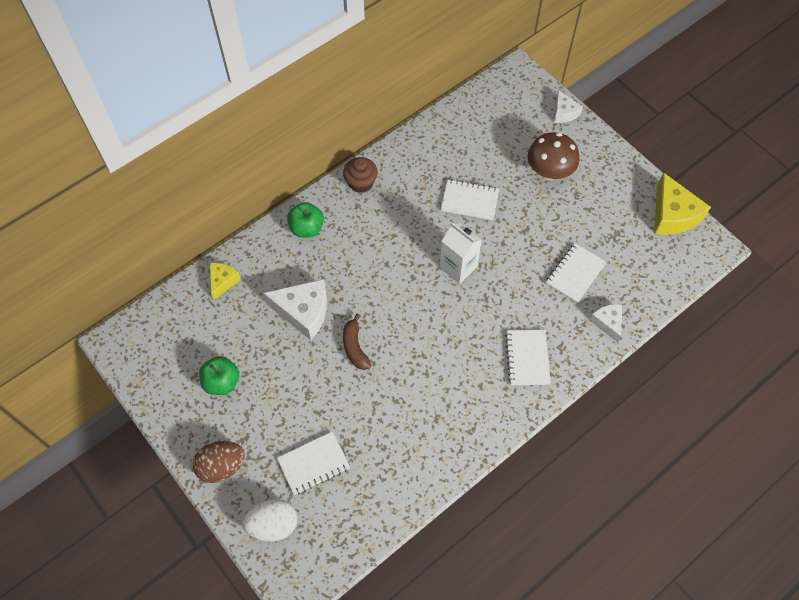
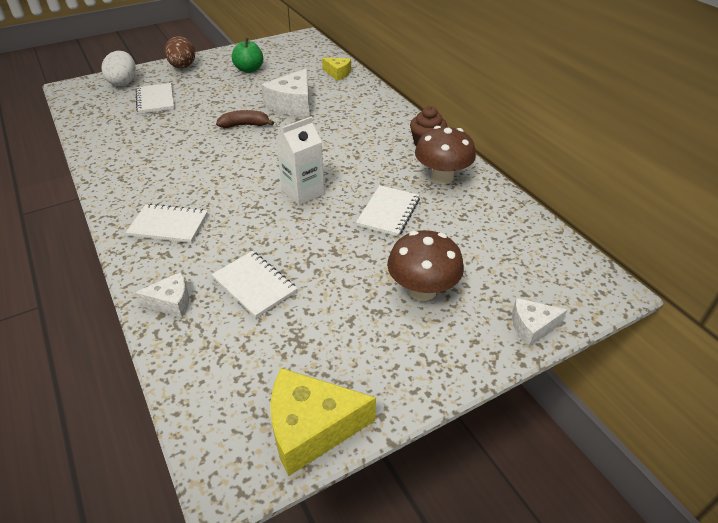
camera: 100 degrees right, 20 degrees down
green apple [287,202,324,237] -> none
none -> brown mushroom [415,126,476,184]

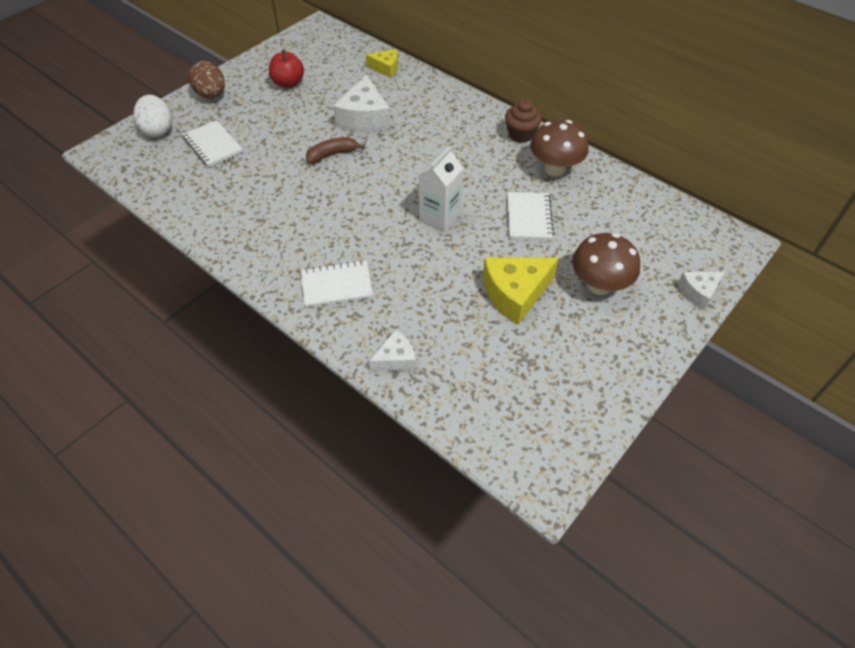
camera: 20 degrees left, 10 degrees up
white notebook [211,251,297,318] -> none
green apple [232,38,263,73] -> red apple [269,49,304,88]
yellow cheese [271,368,376,476] -> yellow cheese moved to [483,258,559,325]

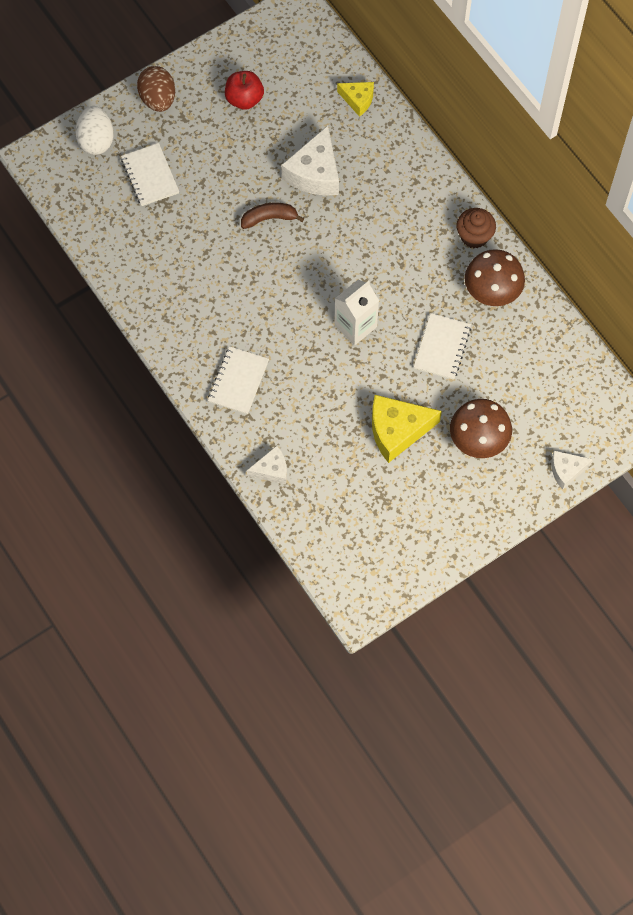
camera: 15 degrees right, 15 degrees up
white notebook [301,260,373,307] -> white notebook turned 75 degrees counterclockwise [208,346,269,414]

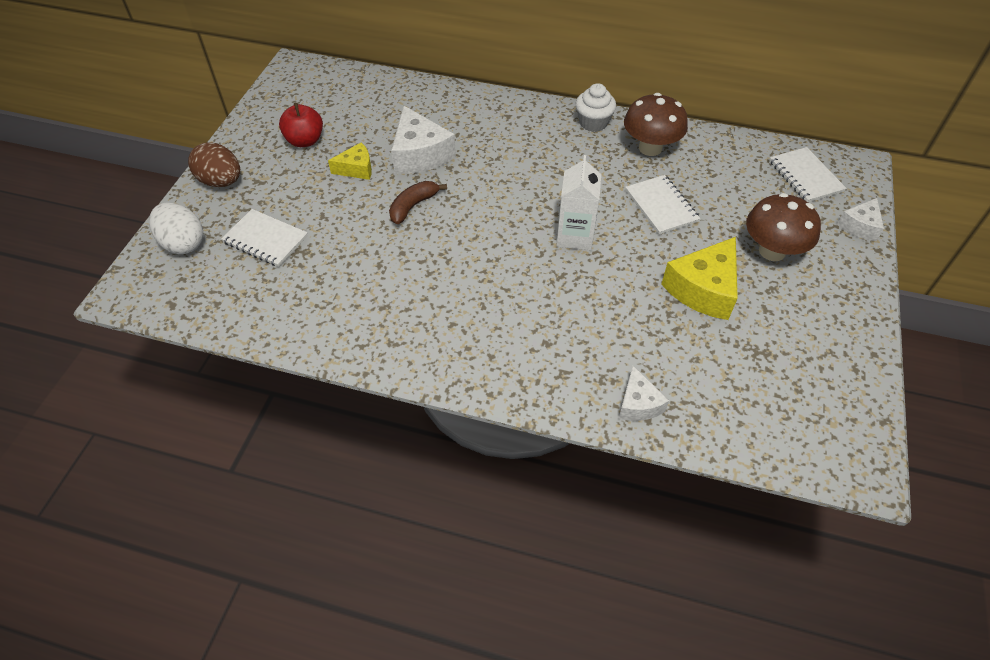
camera: 40 degrees left, 15 degrees down
white notebook [208,346,269,414] -> white notebook moved to [769,147,846,202]
white cheese [247,446,287,485] -> white cheese turned 135 degrees clockwise [619,366,669,421]
yellow cheese [337,82,374,117] -> yellow cheese moved to [328,142,372,180]
brown cupcake [457,208,496,248] -> white cupcake [575,83,616,132]

